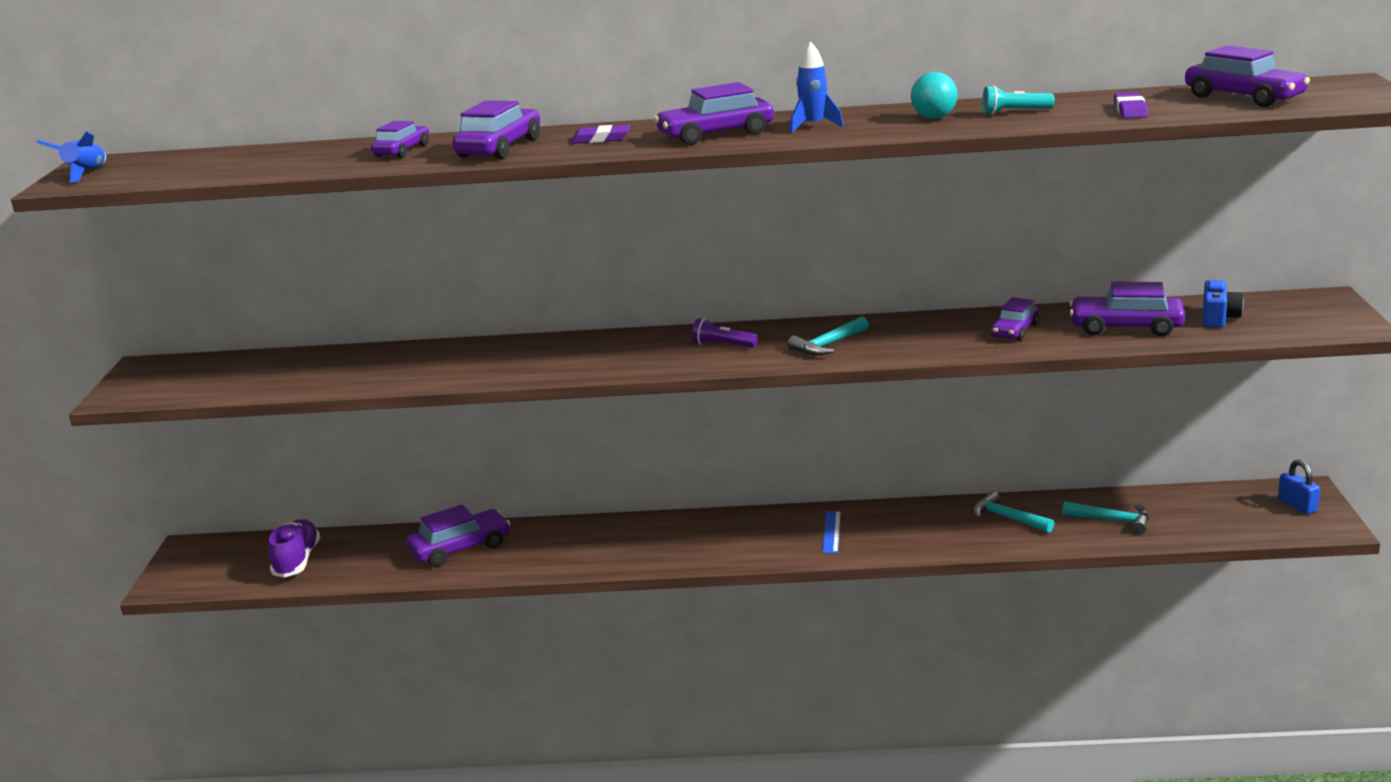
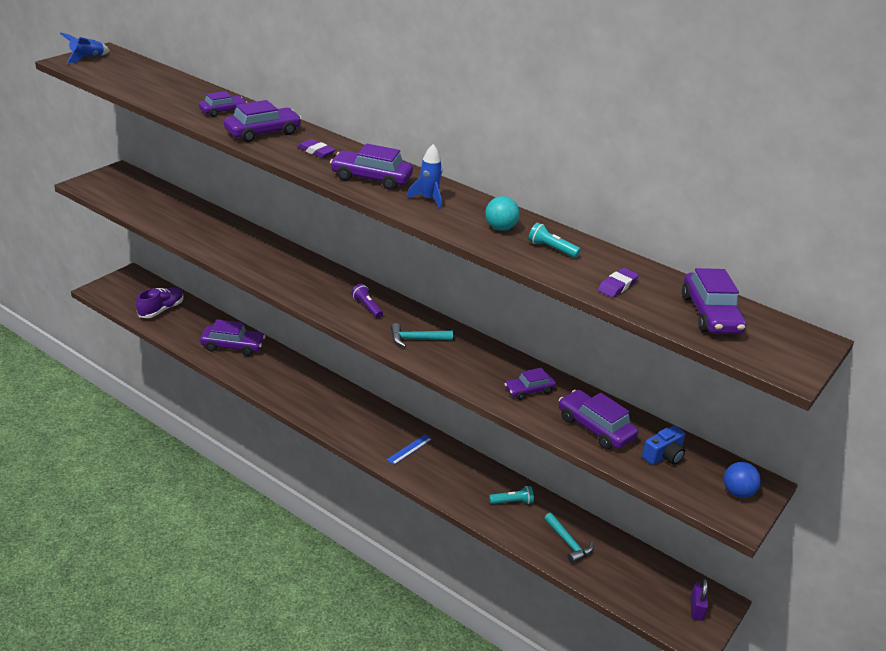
camera: 30 degrees right, 10 degrees up
turquoise hammer [973,491,1054,533] -> turquoise flashlight [489,486,534,504]
blue padlock [1278,459,1320,514] -> purple padlock [691,578,708,621]
none -> blue ball [724,462,761,498]

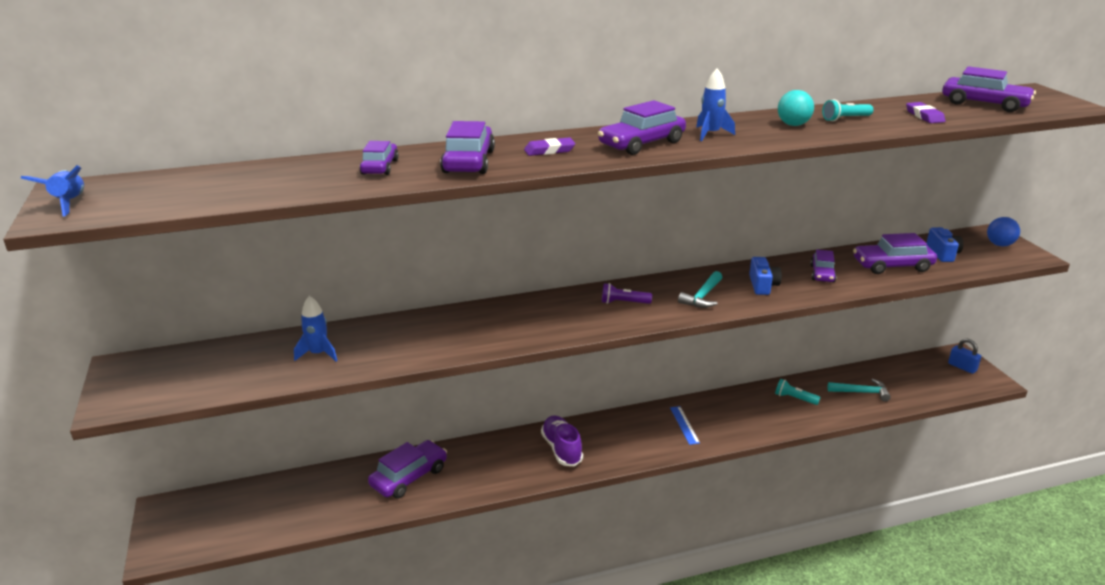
camera: 50 degrees left, 5 degrees down
purple shoe [136,288,183,318] -> purple shoe moved to [541,416,583,466]
turquoise flashlight [489,486,534,504] -> turquoise flashlight turned 90 degrees counterclockwise [775,379,821,405]
purple padlock [691,578,708,621] -> blue padlock [948,338,981,374]
none -> blue rocket [294,296,338,361]
none -> blue camera [749,257,782,295]

